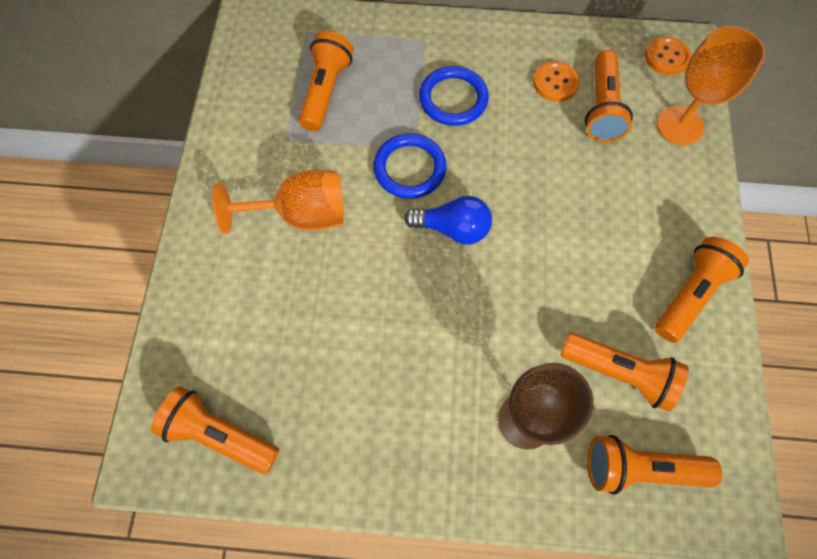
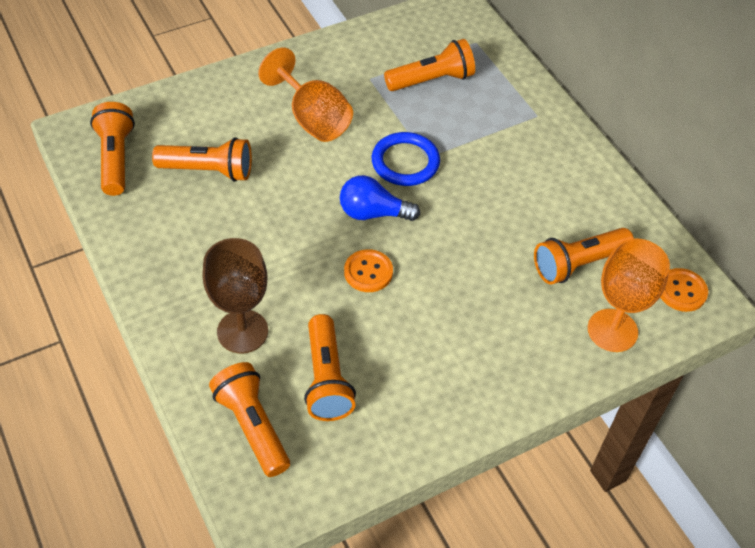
camera: 55 degrees right, 15 degrees down
blue light bulb [404,196,492,244] -> blue light bulb turned 120 degrees clockwise [340,175,420,221]
blue ring [419,66,489,126] -> none
orange button [533,61,580,102] -> orange button moved to [344,249,393,292]
orange flashlight [655,237,749,343] -> orange flashlight moved to [152,137,252,182]

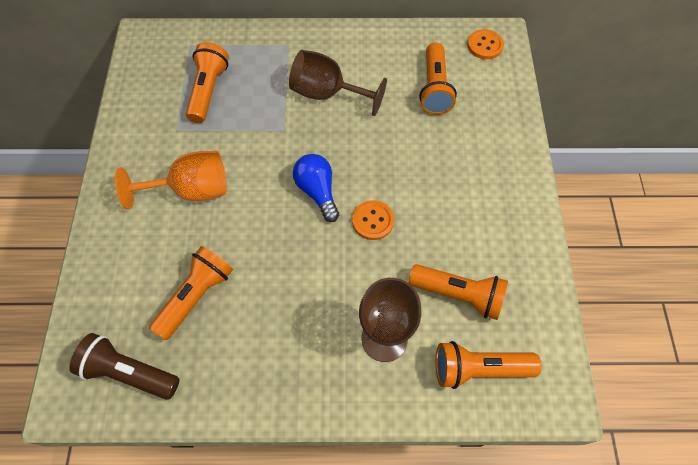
camera: 60 degrees left, 10 degrees up
orange flashlight [90,102,135,196] -> brown flashlight [69,333,179,400]
blue light bulb [340,175,420,221] -> blue light bulb turned 120 degrees clockwise [293,154,339,222]
blue ring [372,132,440,186] -> none
orange goblet [588,238,670,352] -> none
none -> brown goblet [289,50,387,116]

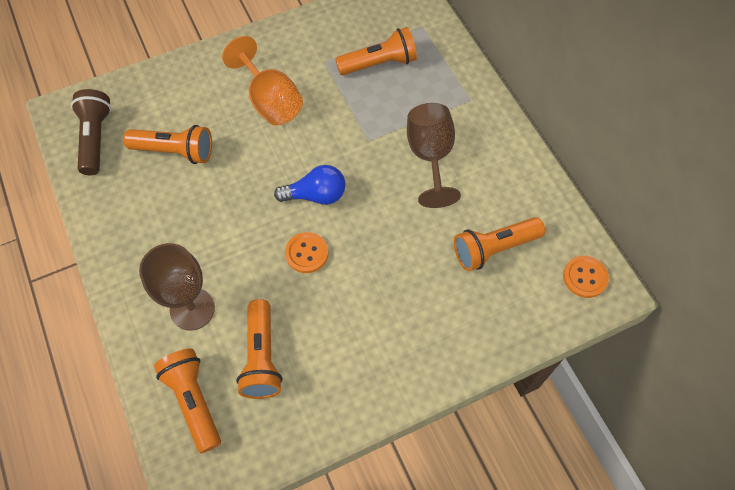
camera: 65 degrees right, 0 degrees up
blue light bulb [293,154,339,222] -> blue light bulb turned 45 degrees clockwise [274,165,346,205]

